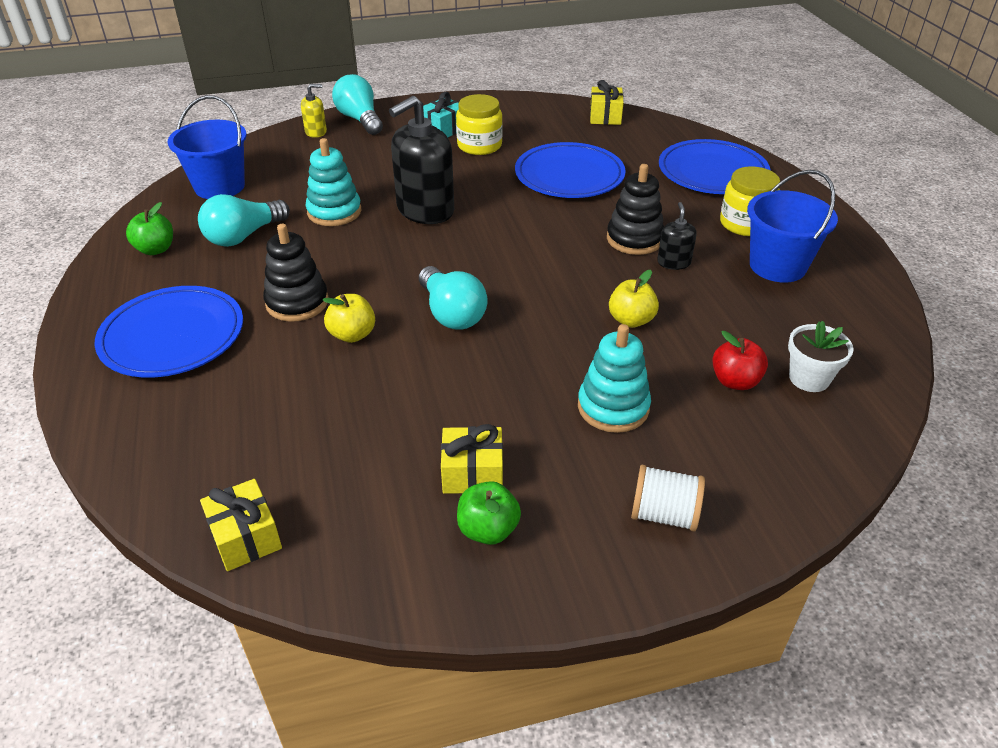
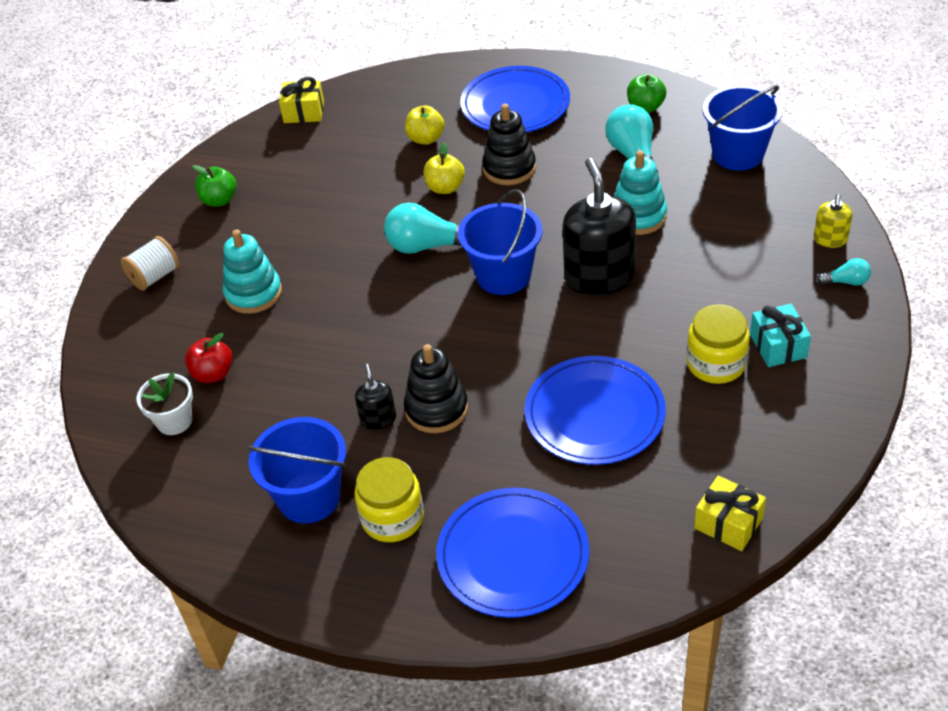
camera: 125 degrees right, 5 degrees up
turquoise light bulb [332,74,383,135] -> turquoise light bulb [817,258,871,285], size x0.51
yellow gift [441,424,503,494] -> none
yellow apple [609,270,659,328] -> yellow apple moved to [405,105,445,145]
black soap dispenser [657,202,697,270] -> black soap dispenser turned 135 degrees counterclockwise [355,364,396,430]
none -> blue bucket [458,189,542,295]

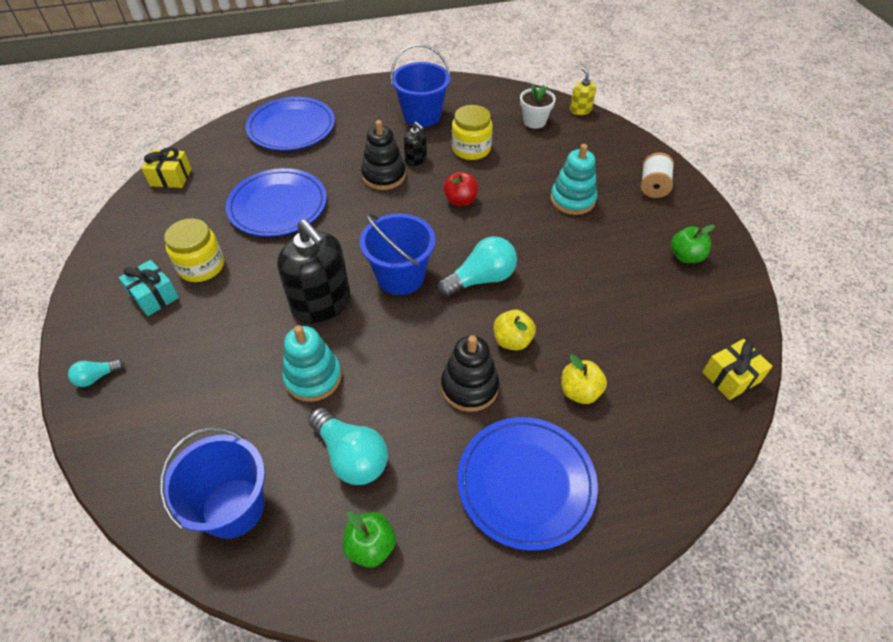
camera: 145 degrees right, 5 degrees up
red apple [185,333,233,383] -> red apple moved to [443,171,479,206]
yellow jar [354,457,424,542] -> yellow jar moved to [452,105,493,160]
yellow soap dispenser [814,194,853,248] -> yellow soap dispenser moved to [570,68,596,115]

